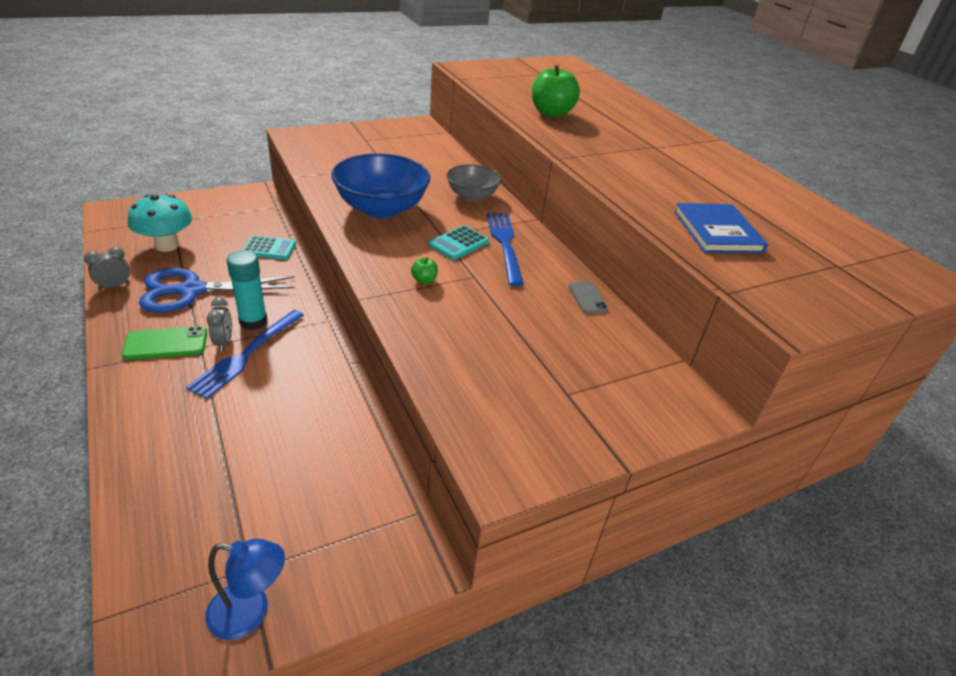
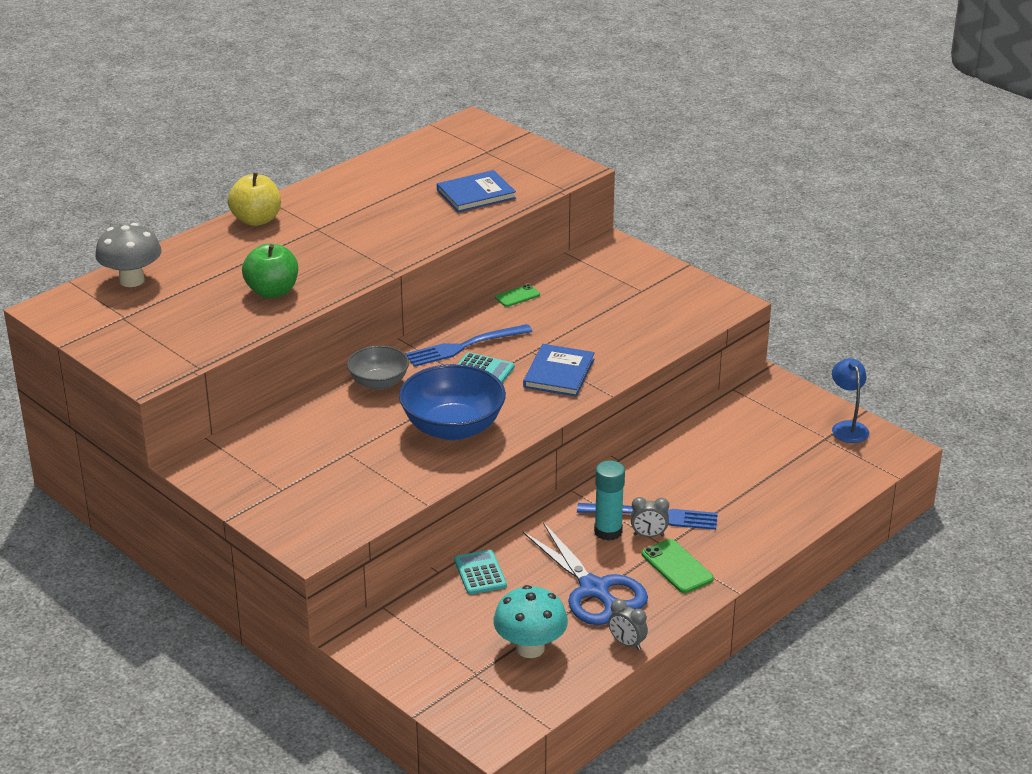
camera: 105 degrees left, 5 degrees down
grey clock [206,297,232,352] -> grey clock turned 150 degrees counterclockwise [631,497,669,537]
green apple [411,257,438,284] -> blue book [523,344,595,397]
grey phone [569,282,608,313] -> green phone [495,284,540,307]
none -> grey mushroom [95,223,161,287]
none -> yellow apple [228,172,281,226]

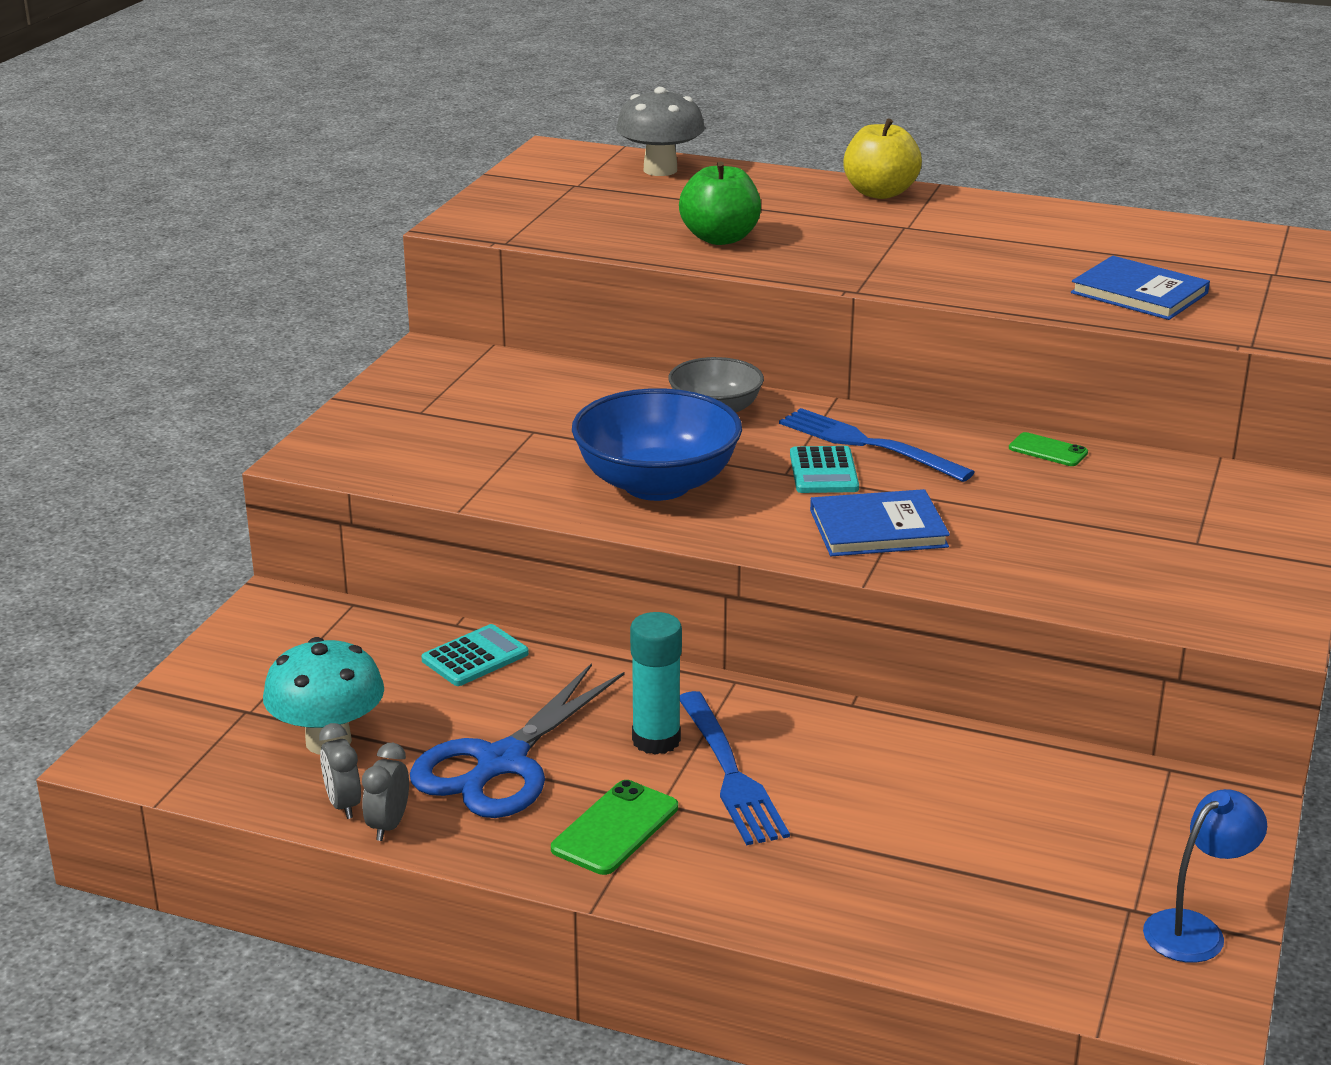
camera: 65 degrees right, 5 degrees down
grey clock [631,497,669,537] -> grey clock moved to [319,723,361,819]

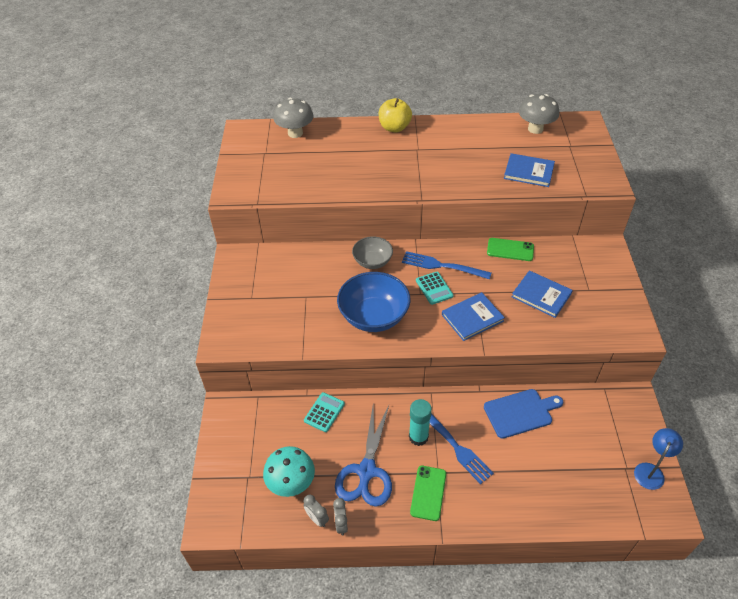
camera: 20 degrees left, 20 degrees up
green apple [679,162,761,245] -> none
green phone [1009,432,1088,466] -> green phone [487,238,534,261], size x1.55
none -> blue cutting board [484,389,563,439]
none -> blue book [512,270,573,318]
none -> grey mushroom [519,94,559,134]

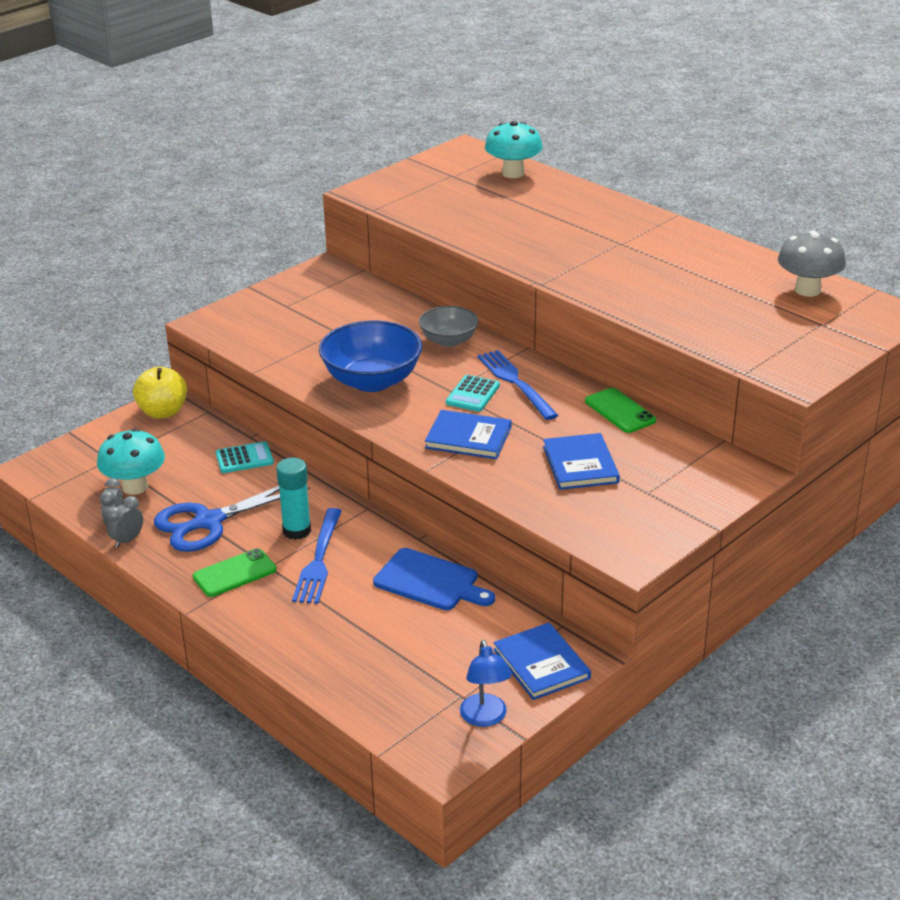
camera: 45 degrees right, 15 degrees down
grey mushroom [274,98,313,138] -> turquoise mushroom [485,121,542,178]
yellow apple [379,98,412,132] -> yellow apple moved to [133,367,187,419]
blue book [504,153,555,187] -> blue book moved to [493,623,591,700]
blue lamp [634,428,683,490] -> blue lamp turned 90 degrees clockwise [460,640,512,727]

